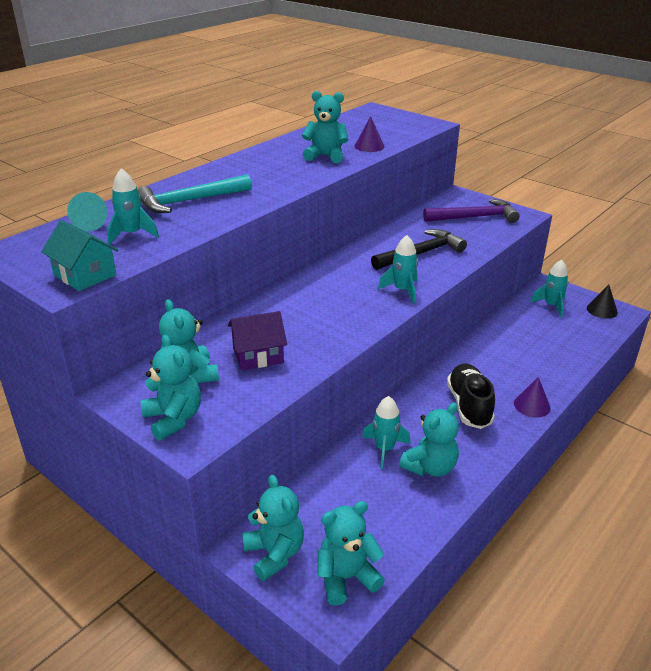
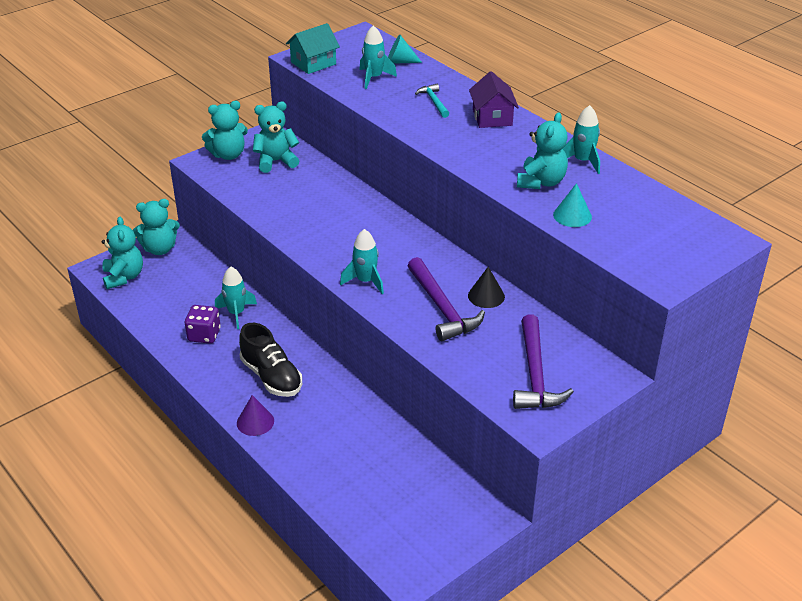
camera: 100 degrees right, 5 degrees up
turquoise hammer [138,174,252,213] -> turquoise hammer [415,84,449,118], size x0.55
purple house [228,311,287,370] -> purple house moved to [469,71,519,128]
purple cone [354,116,384,152] -> turquoise cone [553,183,592,227]
black hammer [371,229,467,270] -> purple hammer [408,257,485,341]
turquoise teddy bear [399,403,459,477] -> purple dice [185,305,221,344]
black shoe [447,363,495,429] -> black shoe turned 45 degrees clockwise [239,323,302,397]
turquoise rocket [530,259,569,317] -> turquoise rocket moved to [563,105,600,174]
black cone [587,285,618,319] -> black cone moved to [468,267,505,308]

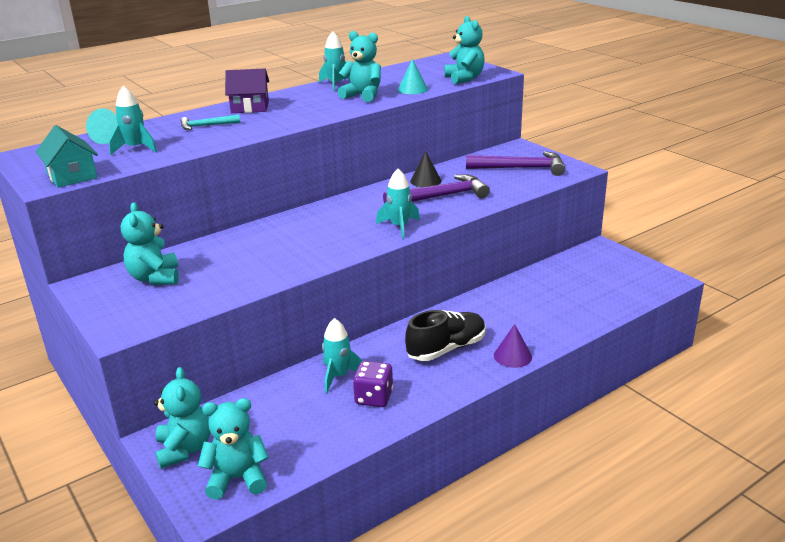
camera: 85 degrees left, 10 degrees down
turquoise teddy bear [202,101,248,160] -> turquoise teddy bear moved to [444,16,485,84]

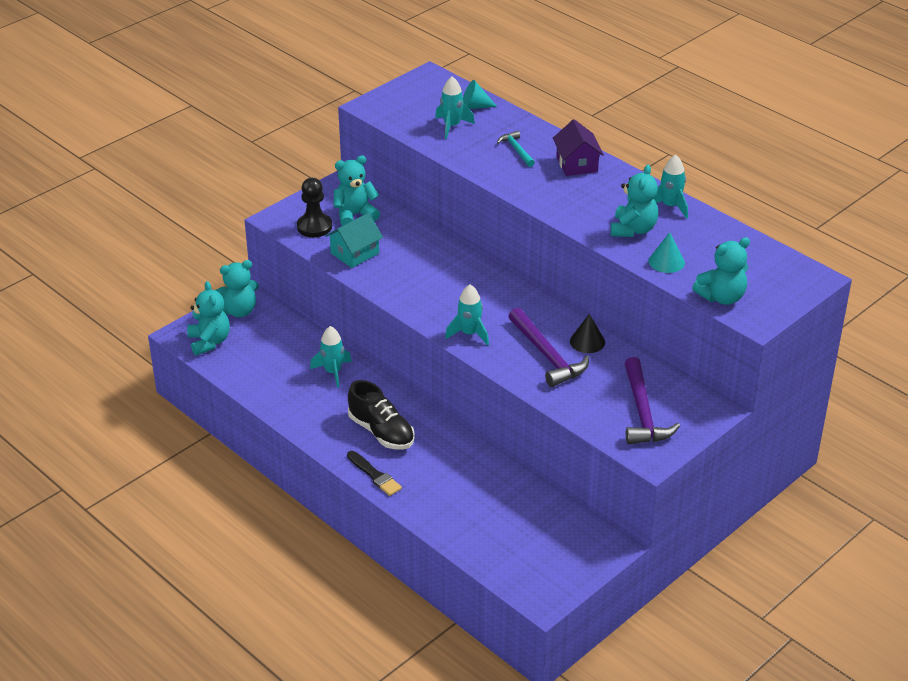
camera: 80 degrees right, 10 degrees up
turquoise house [36,125,98,188] -> turquoise house moved to [325,213,383,268]
purple dice [353,361,393,407] -> none
purple cone [494,324,532,368] -> black brush [347,451,402,496]
none -> black pawn [297,178,332,237]

